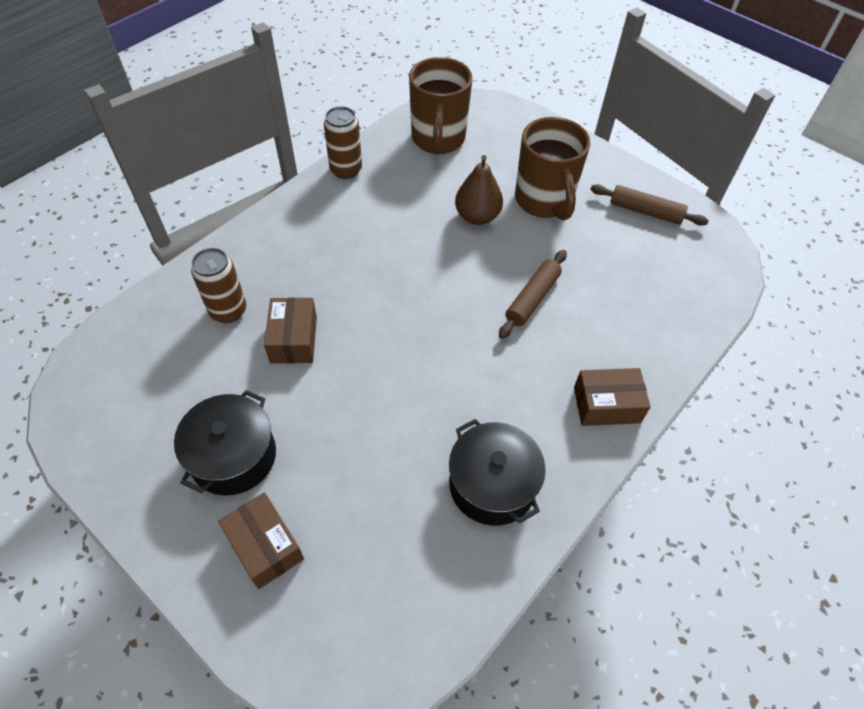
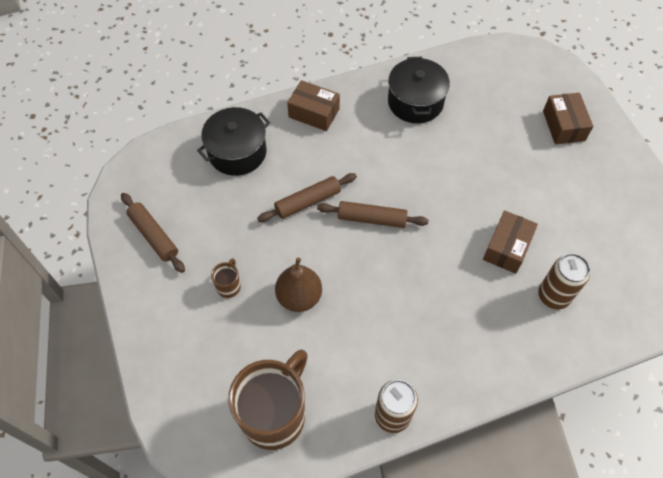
camera: 150 degrees left, 5 degrees up
black pot [174,390,276,495] -> black pot moved to [197,107,270,176]
brown mug [515,117,591,221] -> brown mug [211,258,241,298], size x0.42
none -> brown rolling pin [317,201,429,228]

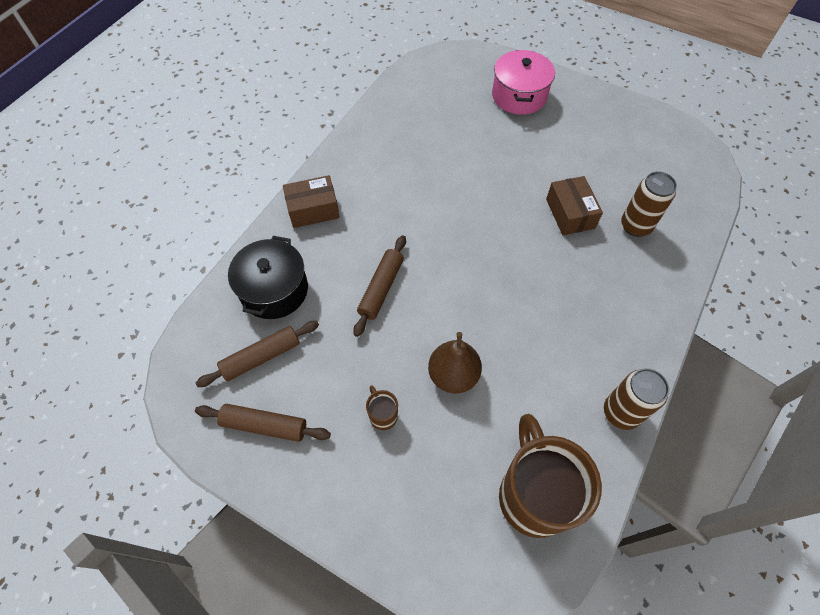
camera: 40 degrees left, 0 degrees up
brown rolling pin [317,201,429,228] -> brown rolling pin moved to [196,321,319,387]
black pot [388,57,450,123] -> none
brown box [543,93,593,145] -> pink pot [492,50,555,115]

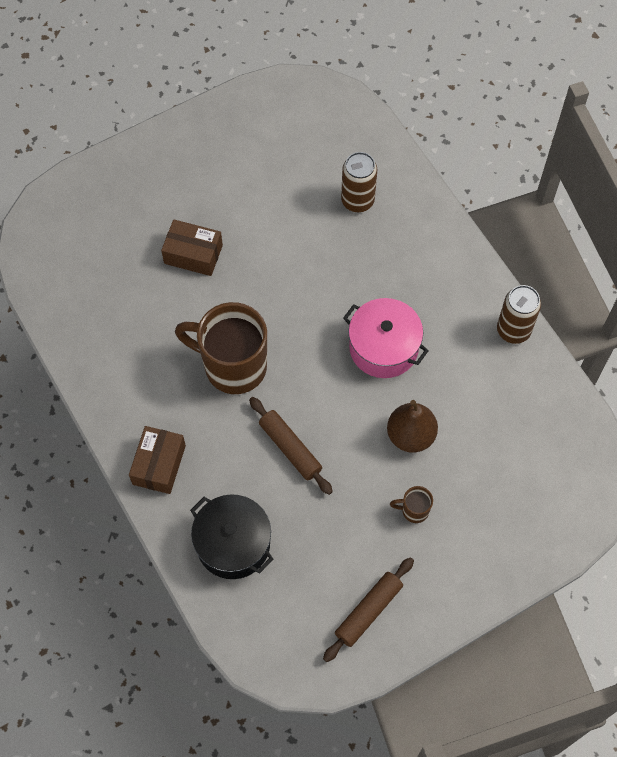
camera: 60 degrees left, 5 degrees up
brown rolling pin [196,321,319,387] -> none
pink pot [492,50,555,115] -> pink pot moved to [343,298,428,378]
brown mug [499,414,602,538] -> brown mug moved to [175,302,267,394]
brown box [546,176,603,235] -> brown box moved to [161,219,223,276]

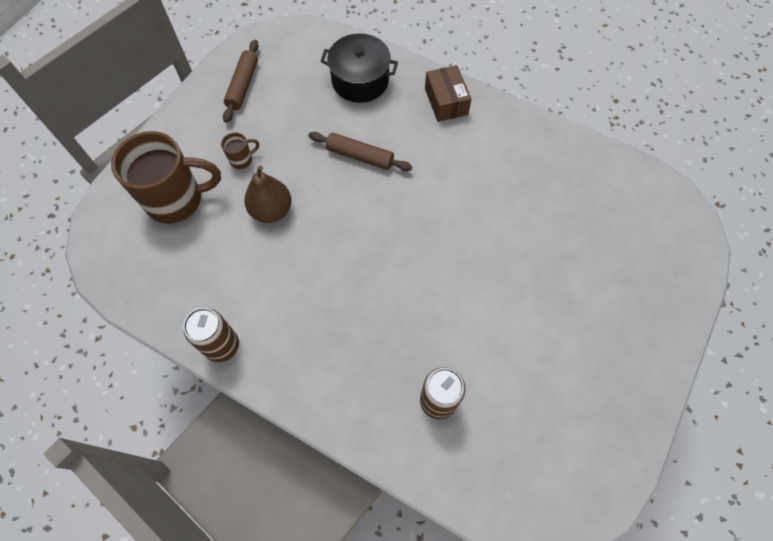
camera: 150 degrees right, 0 degrees up
brown box [161,219,223,276] -> none
brown mug [175,302,267,394] -> brown mug moved to [111,131,221,224]
pink pot [343,298,428,378] -> none

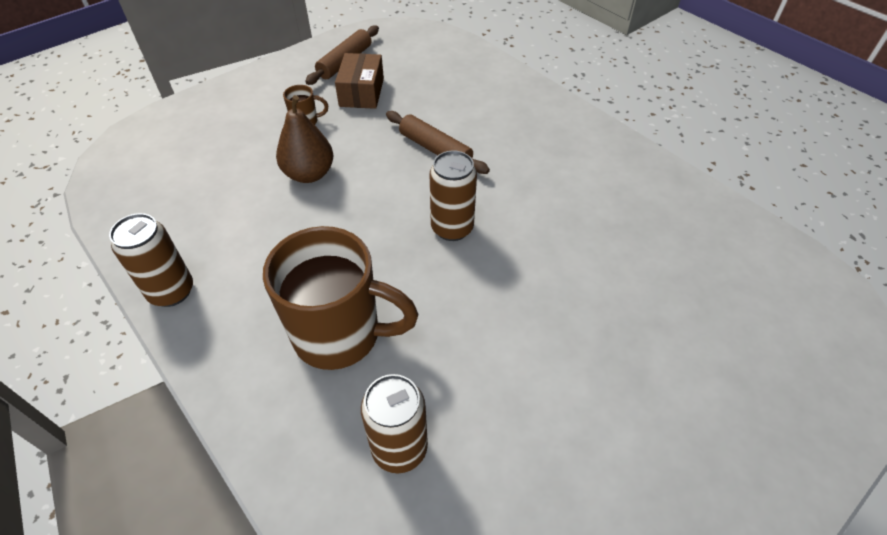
camera: 20 degrees right, 15 degrees down
brown mug [111,131,221,224] -> brown mug moved to [263,226,418,370]
black pot [320,33,398,103] -> none
brown box [425,65,472,122] -> brown box moved to [335,53,384,109]
none -> brown can [430,151,477,241]

